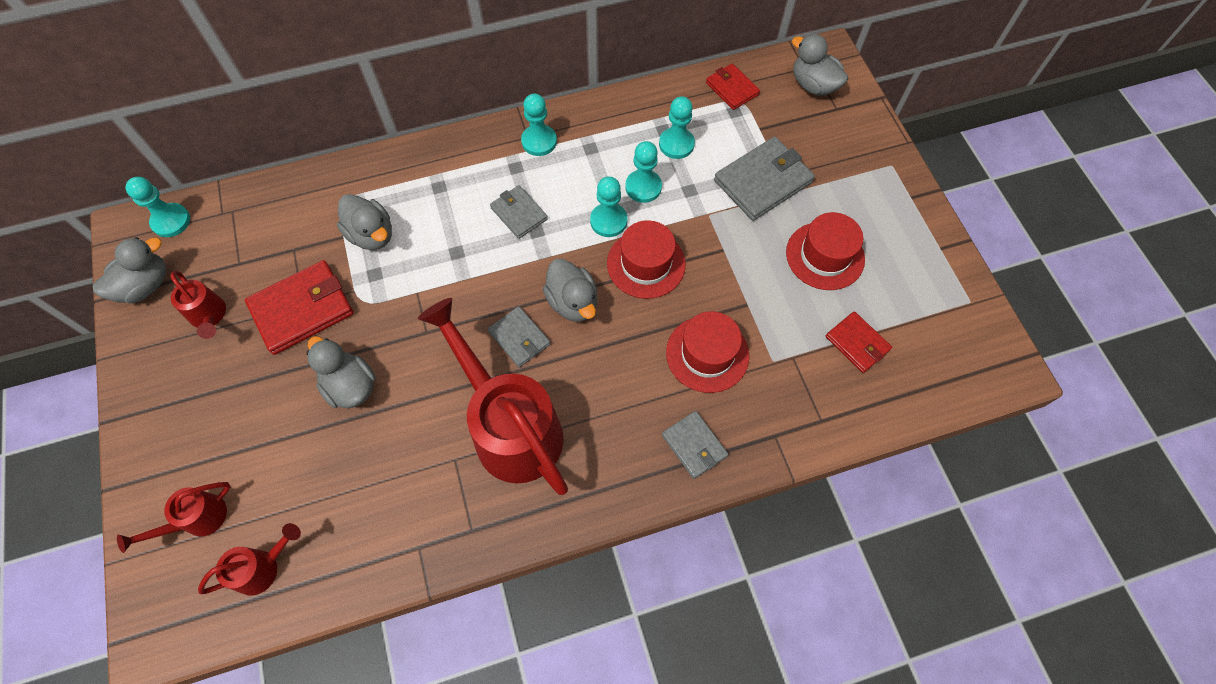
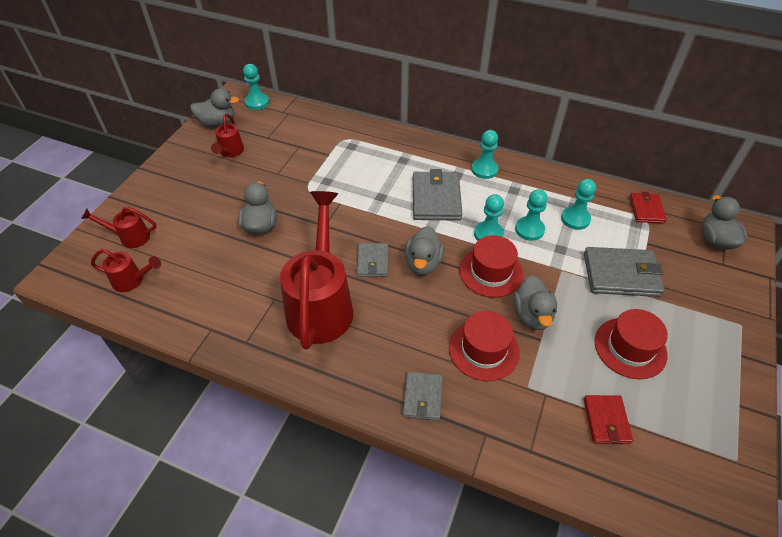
camera: 40 degrees right, 15 degrees down
red wallet [245,260,354,355] -> none
grey duck [337,194,392,250] -> grey duck moved to [513,275,557,330]
grey wallet [490,185,548,239] -> grey wallet [413,169,462,220], size x1.69

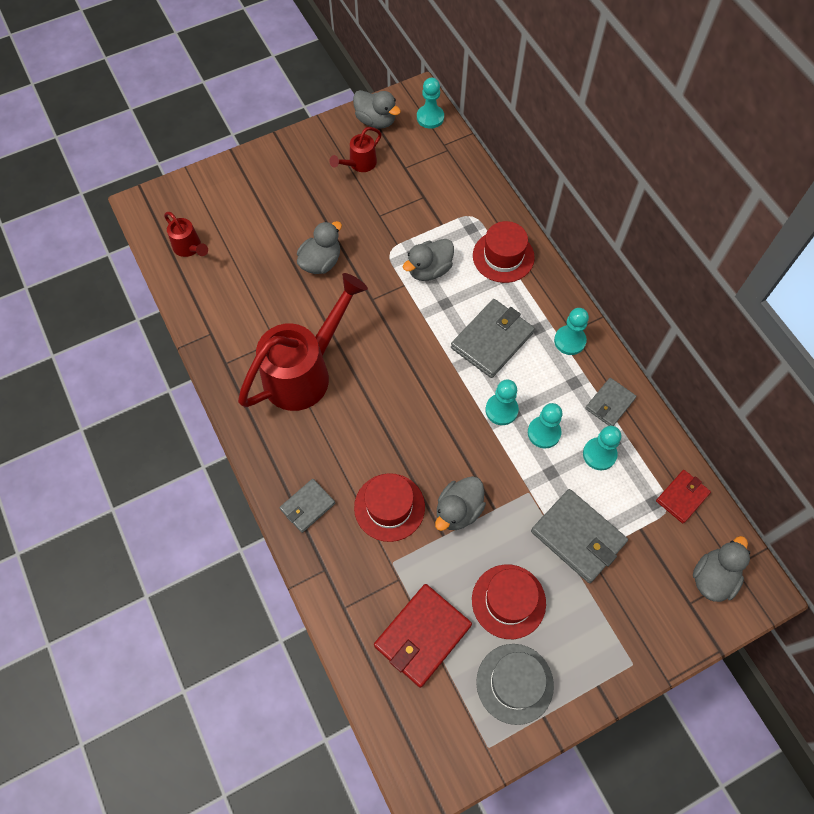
camera: 40 degrees right, 15 degrees up
red watering can [81,207,157,248] -> none
grey wallet [357,243,388,277] -> grey wallet moved to [585,378,637,426]
grey duck [404,226,445,275] -> grey duck moved to [403,239,454,281]
red hat [459,235,523,298] -> red hat moved to [473,221,535,283]
red wallet [584,395,633,444] -> red wallet [374,584,472,688], size x1.69
none -> grey hat [476,644,554,725]

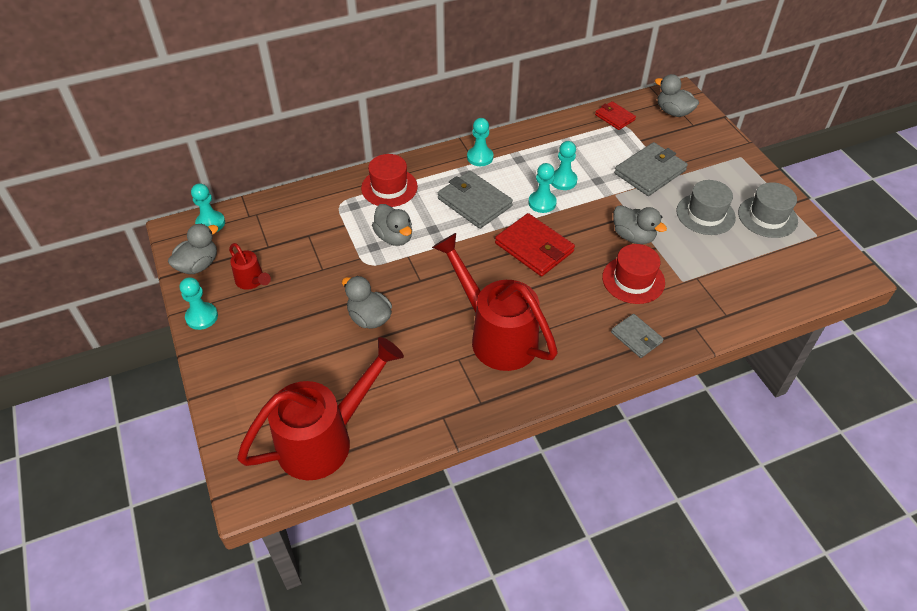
camera: 85 degrees left, 15 degrees down
red watering can [164,212,208,257] -> red watering can [237,337,404,480], size x2.16
red wallet [374,584,472,688] -> red wallet moved to [495,213,575,276]
red hat [472,564,546,639] -> grey hat [676,180,736,235]
turquoise pawn [583,426,621,470] -> turquoise pawn moved to [180,277,218,330]
grey wallet [585,378,637,426] -> none

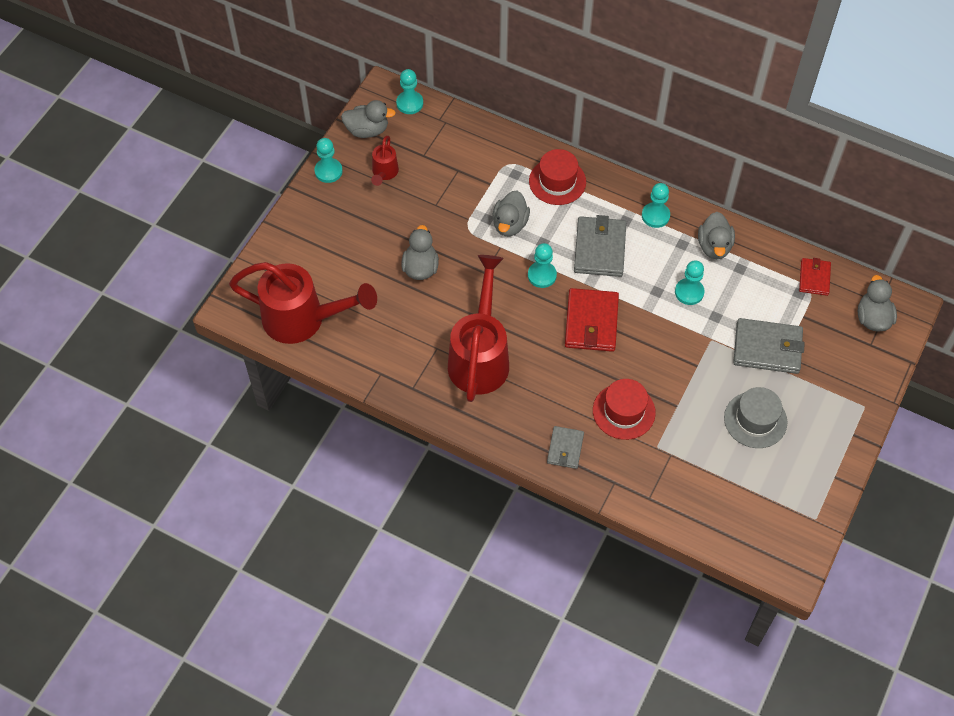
camera: 50 degrees right, 10 degrees up
turquoise pawn [528,163,557,213] -> turquoise pawn moved to [528,243,557,288]
grey duck [613,205,667,244] -> grey duck moved to [698,212,735,259]
grey hat [738,182,798,238] -> none

